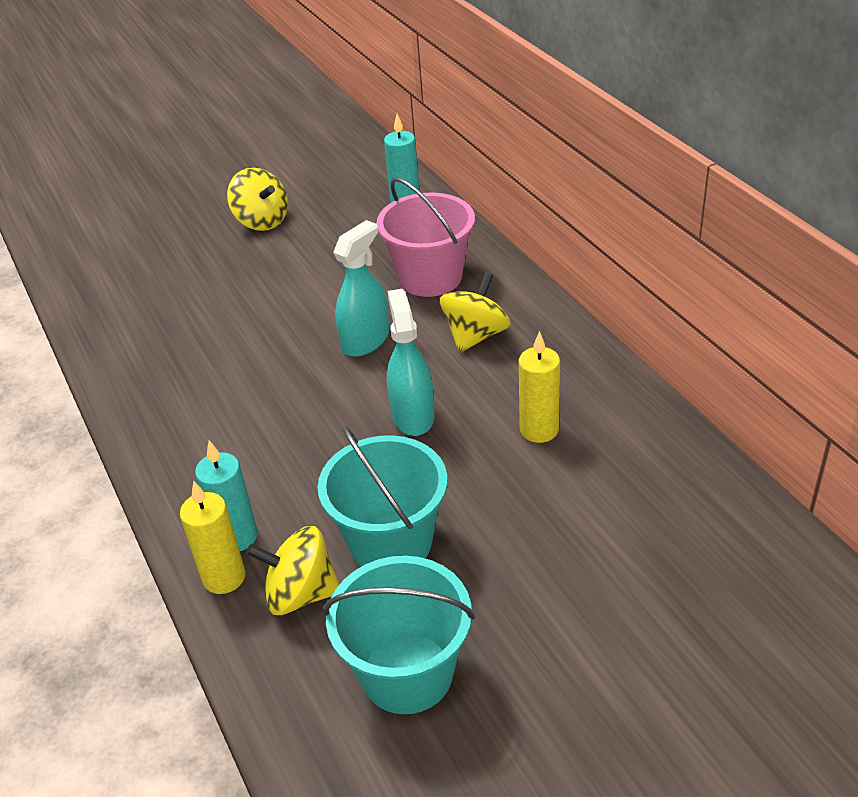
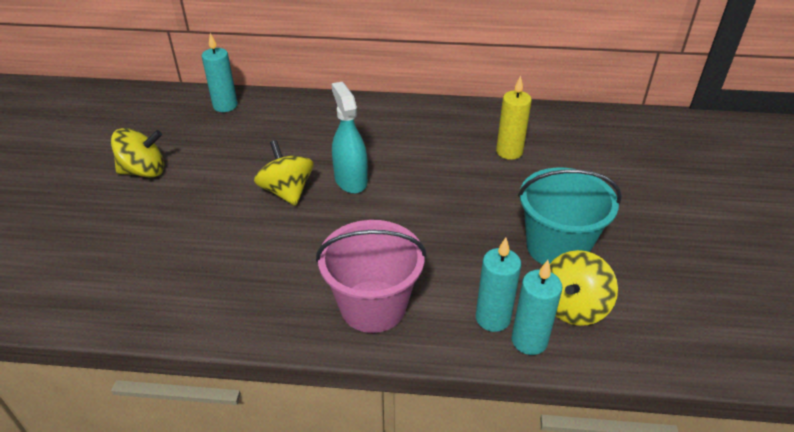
camera: 60 degrees left, 0 degrees up
yellow candle [180,481,246,594] -> turquoise candle [511,260,562,355]
turquoise bucket [323,556,475,714] -> none
pink bucket [377,177,475,297] -> pink bucket moved to [316,220,427,333]
turquoise spray bottle [387,289,435,436] -> none
yellow spinning top [440,272,510,353] -> yellow spinning top moved to [254,140,314,206]

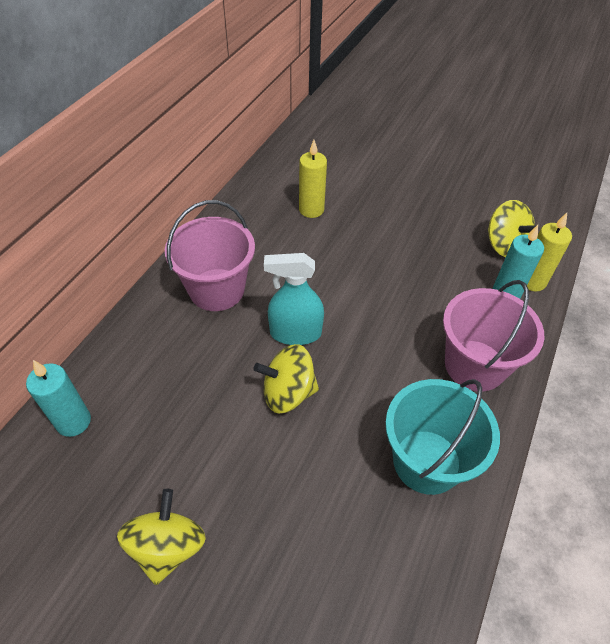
camera: 70 degrees left, 10 degrees up
turquoise candle [511,260,562,355] -> yellow candle [527,213,572,291]
turquoise bucket [518,168,622,265] -> turquoise bucket moved to [385,379,500,495]
none -> pink bucket [165,200,255,311]

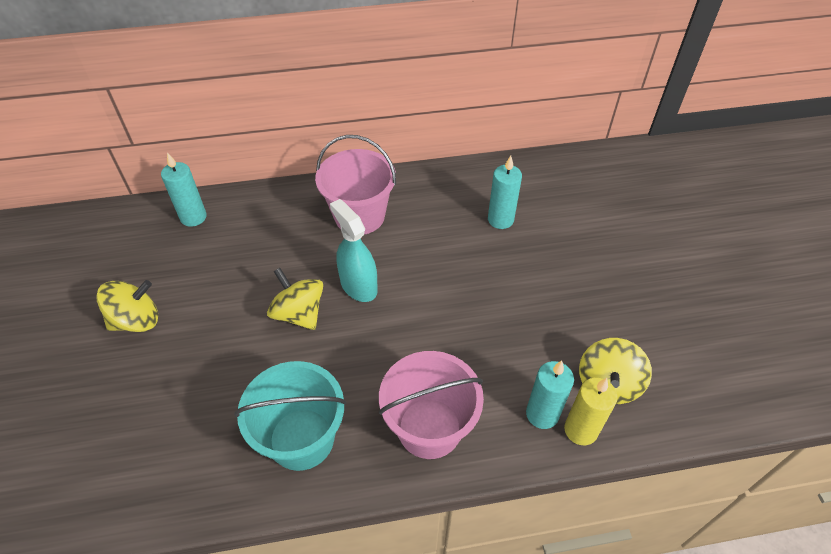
camera: 55 degrees right, 0 degrees up
yellow candle [299,140,327,218] -> turquoise candle [488,155,522,229]

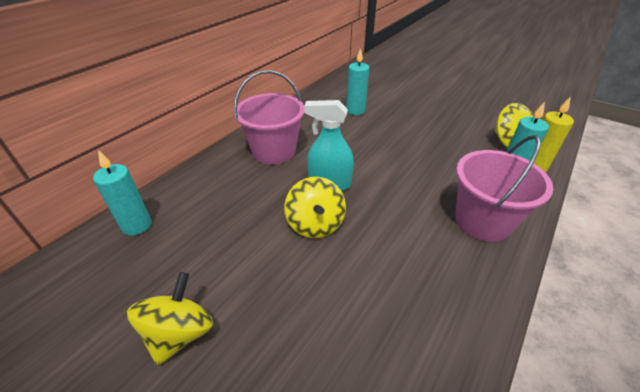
camera: 45 degrees left, 10 degrees down
turquoise bucket [234,361,346,471] -> none
yellow spinning top [267,268,323,330] -> yellow spinning top turned 105 degrees counterclockwise [285,177,346,238]

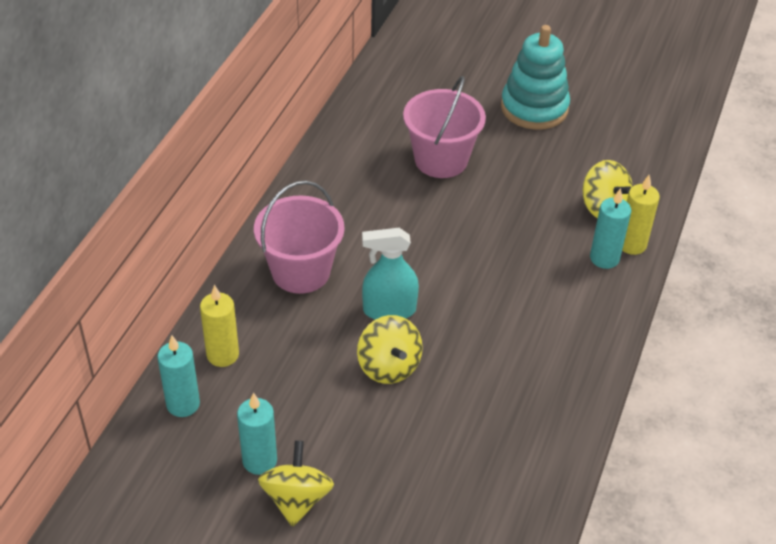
camera: 15 degrees left, 5 degrees up
turquoise candle [346,48,369,115] -> turquoise candle moved to [237,393,277,475]
pink bucket [456,135,554,242] -> pink bucket moved to [403,76,486,178]
none -> yellow candle [200,285,239,367]
none -> turquoise stacking toy [501,25,570,130]

